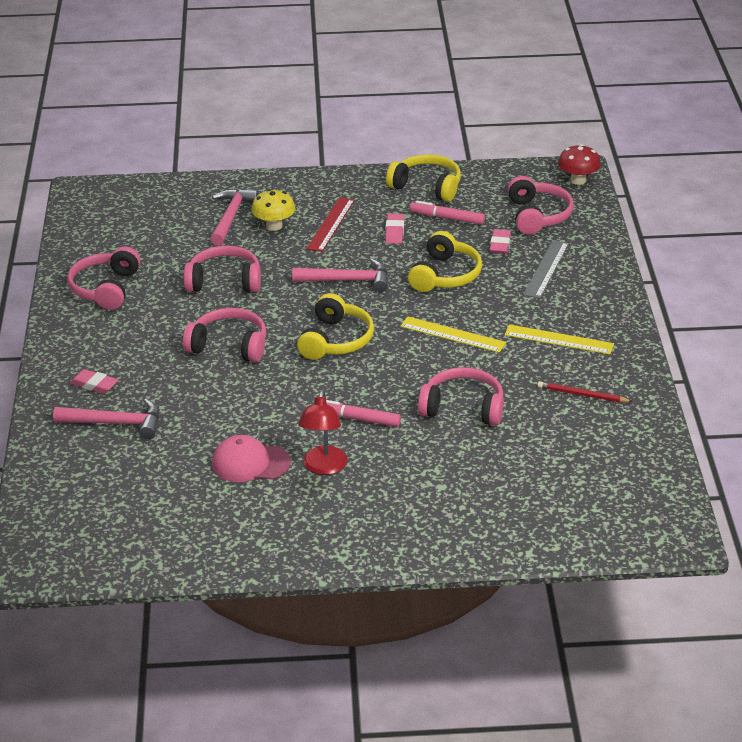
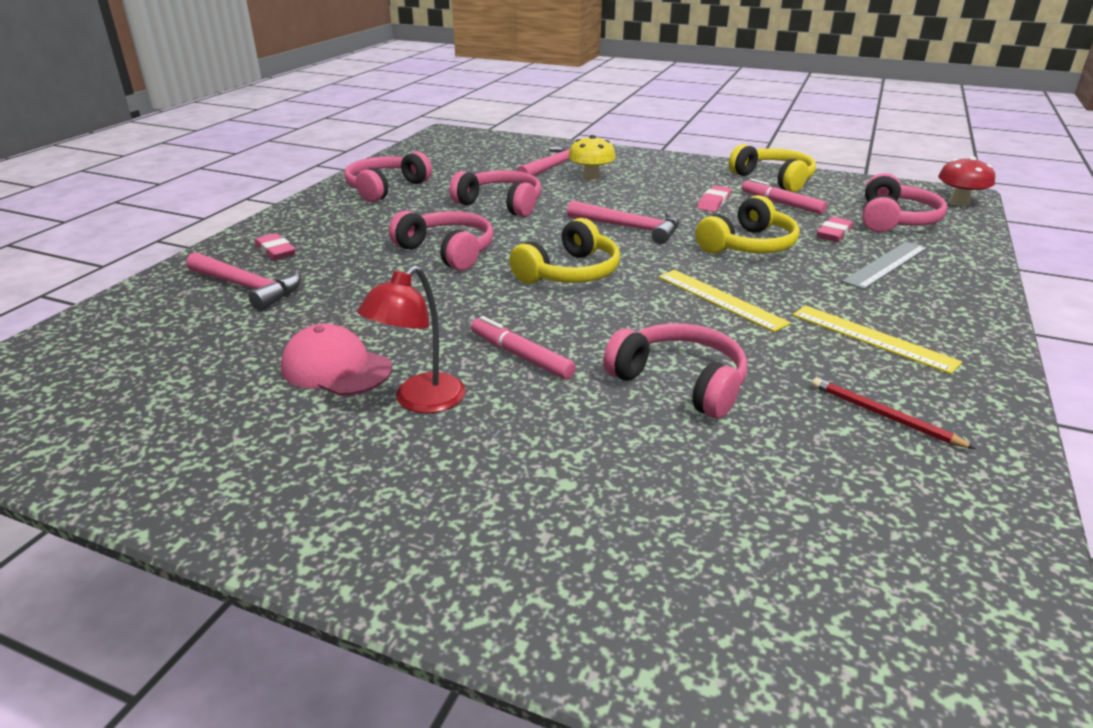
camera: 25 degrees right, 5 degrees down
red ruler [306,197,355,252] -> none

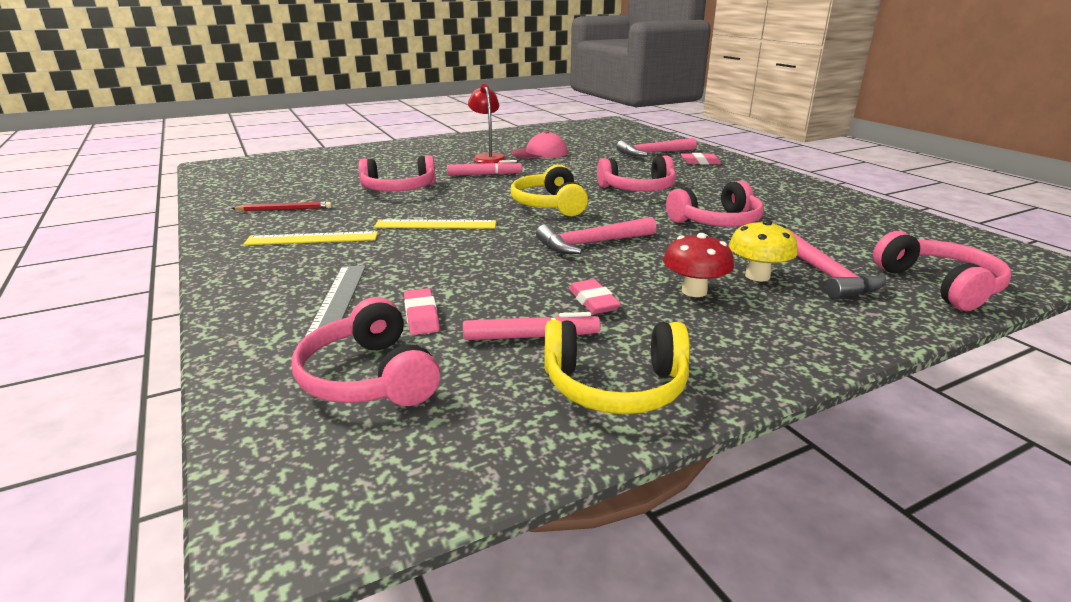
camera: 130 degrees right, 5 degrees down
pink headphones [344,151,432,202] -> pink headphones moved to [873,231,1012,311]
yellow headphones [696,195,800,254] -> none
red mushroom [938,156,995,206] -> red mushroom moved to [663,233,734,297]

